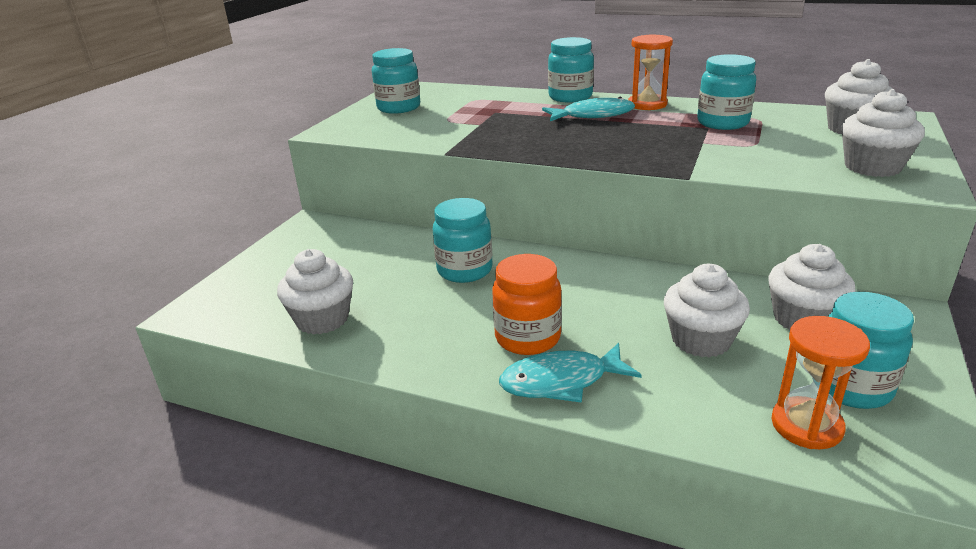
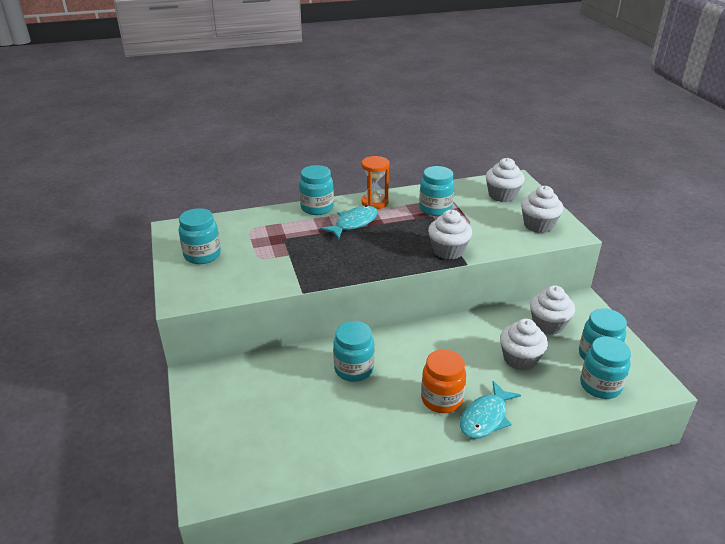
camera: 40 degrees left, 5 degrees up
white cupcake [277,249,353,335] -> white cupcake moved to [428,210,472,259]
orange hourglass [771,316,870,449] -> turquoise jar [580,337,631,399]

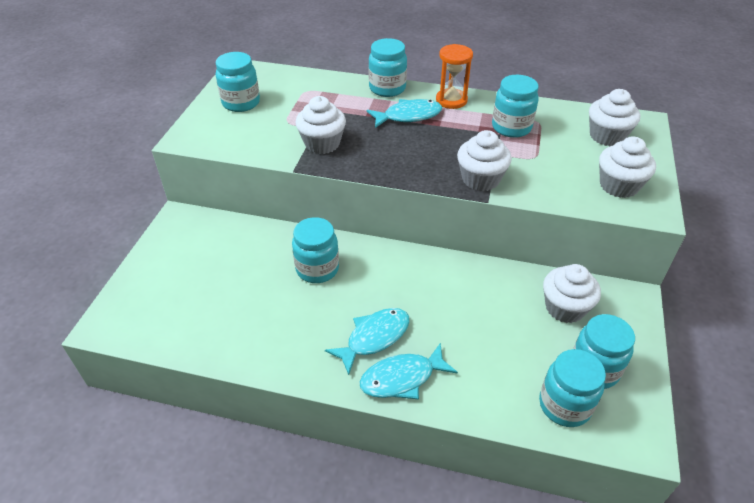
camera: 30 degrees right, 10 degrees up
orange jar [421,349,466,413] -> turquoise fish [325,308,410,375]
white cupcake [500,319,548,371] -> white cupcake moved to [295,96,346,154]

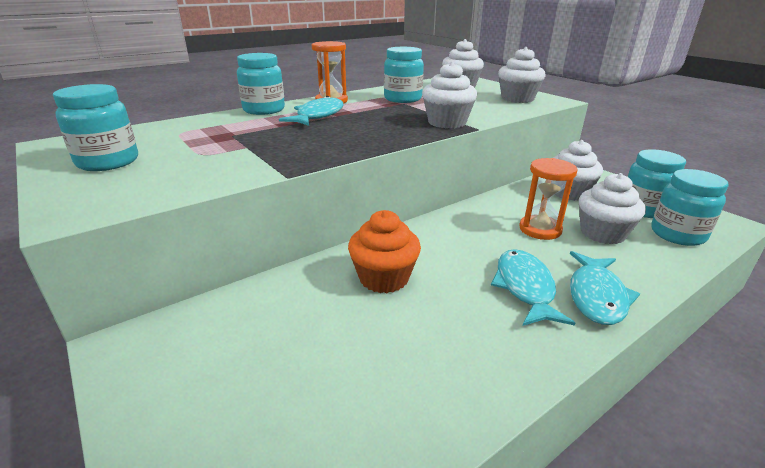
camera: 50 degrees left, 15 degrees down
turquoise jar [292,217,339,283] -> orange cupcake [348,210,421,293]
white cupcake [295,96,346,154] -> white cupcake moved to [579,173,646,244]
none -> orange hourglass [519,158,578,240]

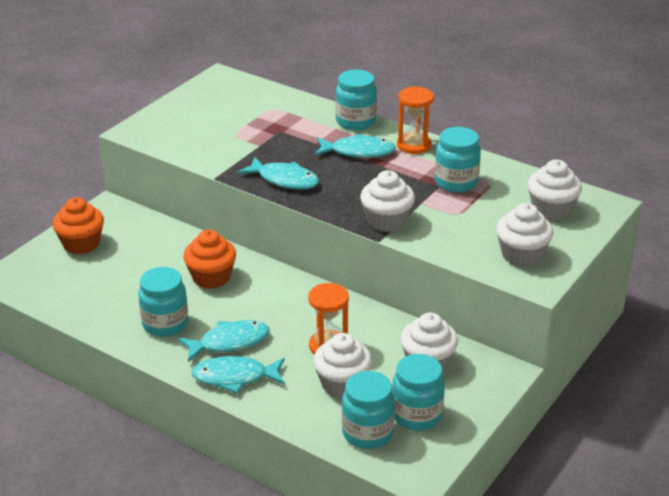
camera: 70 degrees right, 5 degrees up
turquoise jar [53,84,138,171] -> turquoise jar moved to [138,267,188,337]
none -> orange cupcake [52,197,104,254]
none -> turquoise fish [238,157,319,189]

